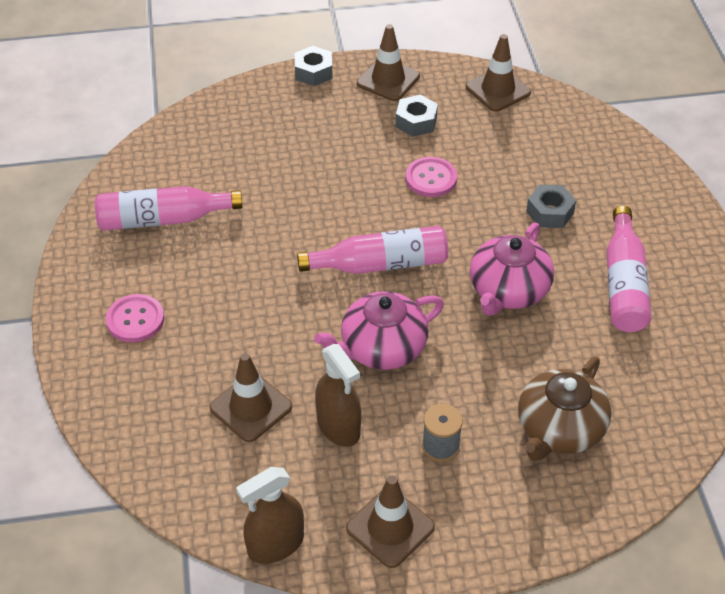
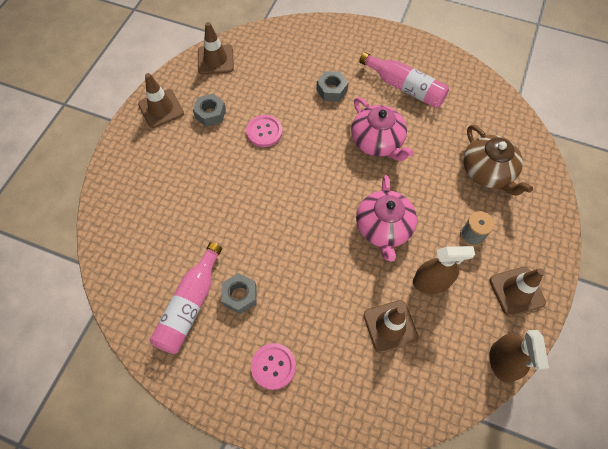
camera: 60 degrees left, 15 degrees up
grey nut [295,46,333,86] -> grey nut moved to [221,273,257,314]
pink bottle [297,226,448,274] -> none

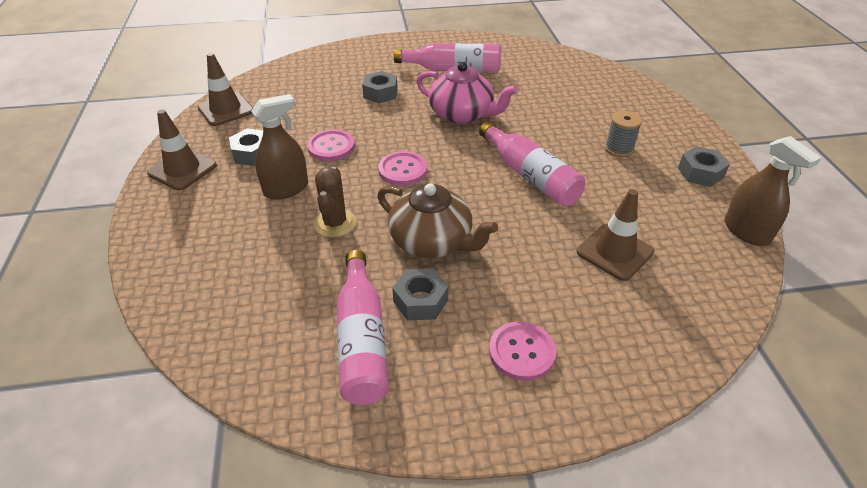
camera: 30 degrees left, 20 degrees down
pink teapot [356,175,417,261] -> pink bottle [479,122,585,206]
brown spray bottle [413,246,475,294] -> brown spray bottle moved to [251,94,308,200]
brown teapot [463,125,533,196] -> brown teapot moved to [377,184,498,258]
brown traffic cone [489,267,546,317] -> grey nut [678,146,730,187]
none -> brown cactus [314,167,356,237]
none -> pink button [378,151,427,186]

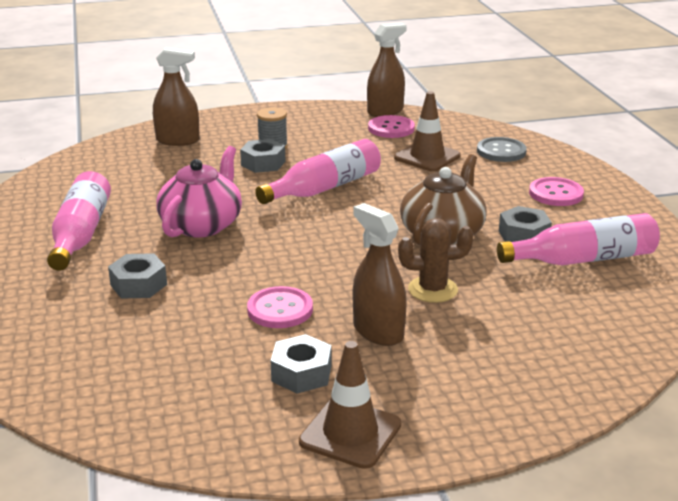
camera: 95 degrees left, 15 degrees down
brown traffic cone [197,53,253,126] -> none
pink button [378,151,427,186] -> pink button moved to [368,115,415,138]
grey nut [678,146,730,187] -> grey nut moved to [240,139,286,173]
none -> brown spray bottle [153,47,200,146]
none -> grey button [477,137,527,162]

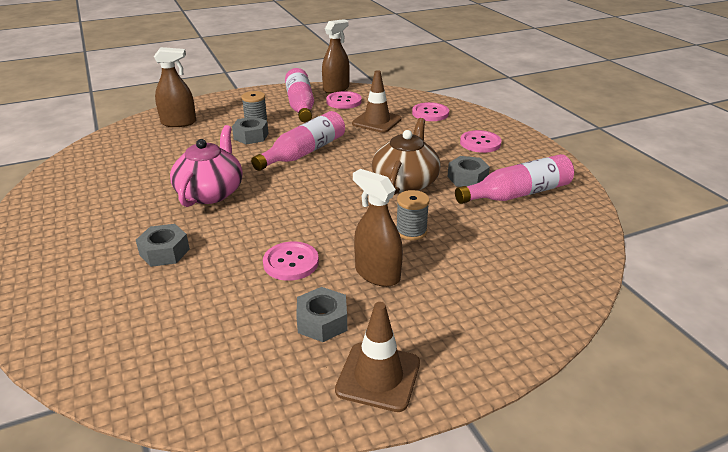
camera: 10 degrees left, 5 degrees up
pink bottle [47,171,111,271] -> pink bottle moved to [285,68,314,123]
brown cactus [398,218,473,303] -> grey spool [397,190,430,240]
grey button [477,137,527,162] -> pink button [412,102,449,121]

